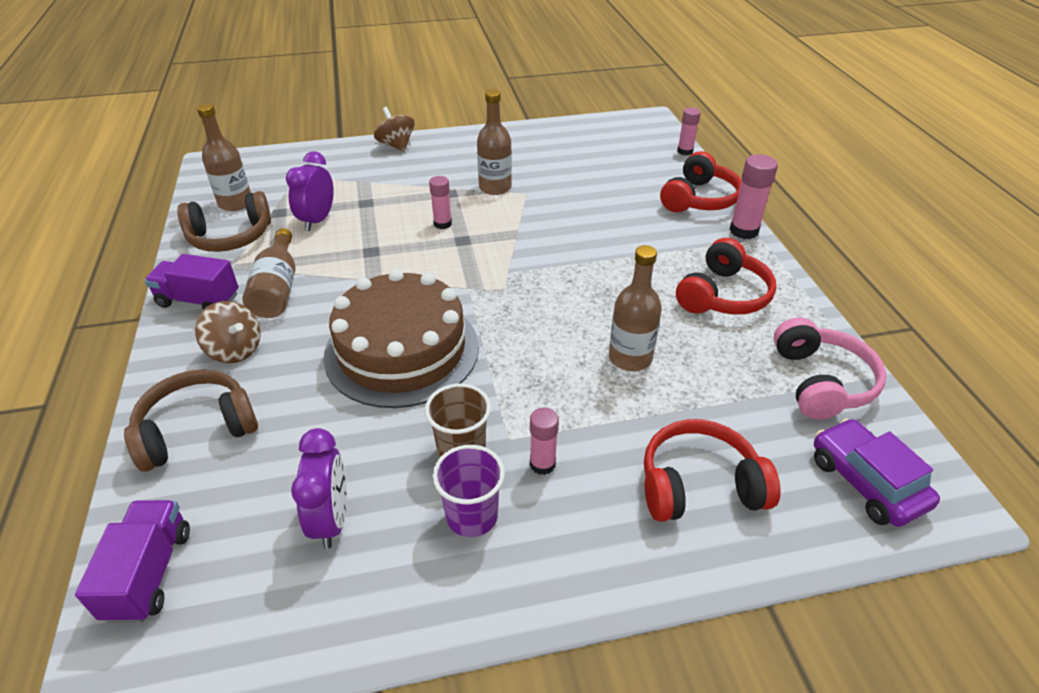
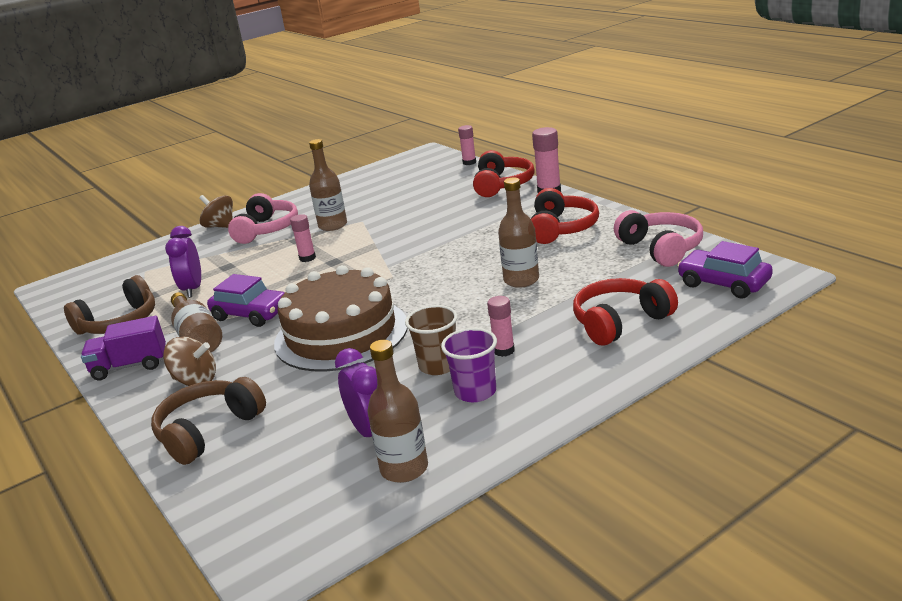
camera: 20 degrees left, 15 degrees down
purple truck [75,500,190,623] -> none
brown bottle [197,103,251,211] -> brown bottle moved to [367,340,428,483]
none -> purple car [207,274,285,327]
none -> pink headphones [228,193,298,244]

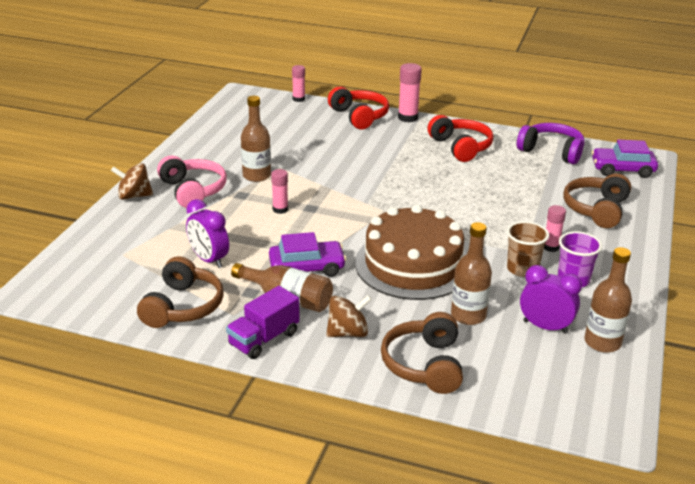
camera: 40 degrees left, 5 degrees up
brown bottle [498,177,539,288] -> brown bottle moved to [451,222,492,325]
red headphones [573,278,678,345] -> brown headphones [563,173,631,228]
pink headphones [614,210,703,267] -> purple headphones [517,123,585,164]

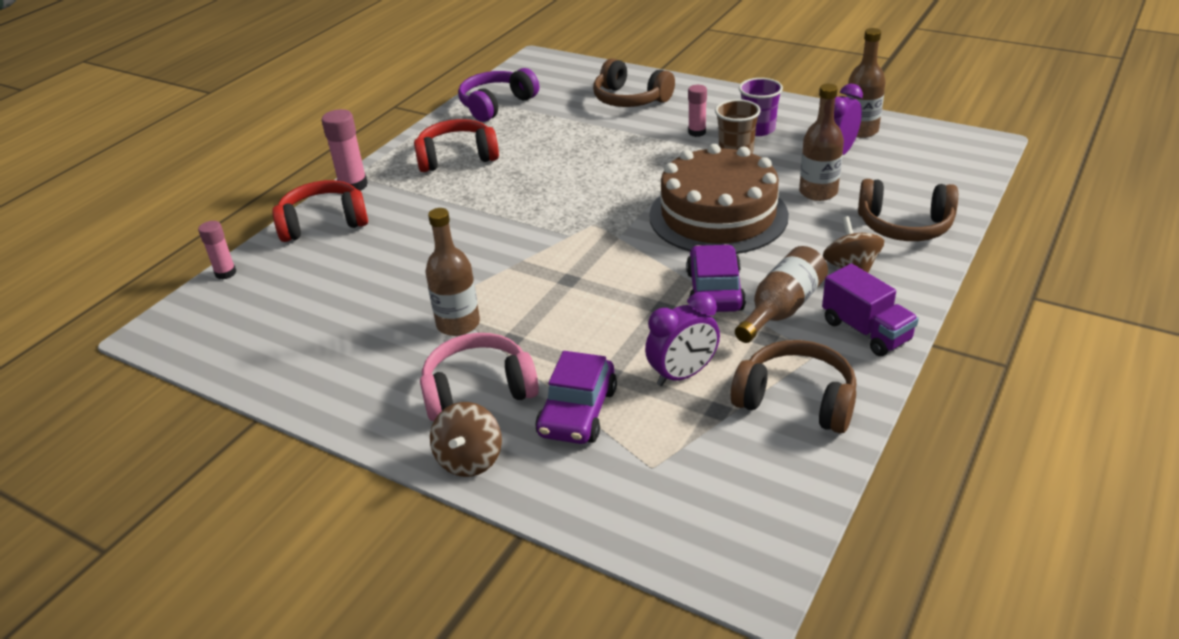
camera: 75 degrees left, 5 degrees up
pink glue stick [271,169,288,214] -> none
purple car [592,140,658,178] -> purple car moved to [535,351,617,444]

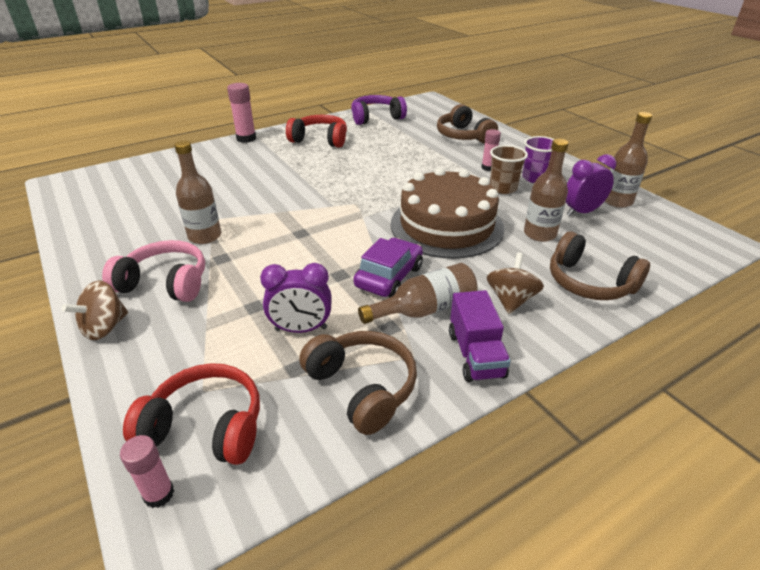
camera: 25 degrees right, 0 degrees up
pink glue stick [198,221,236,280] -> pink glue stick moved to [120,435,174,508]
red headphones [272,180,368,242] -> red headphones moved to [123,363,260,465]
purple car [535,351,617,444] -> none

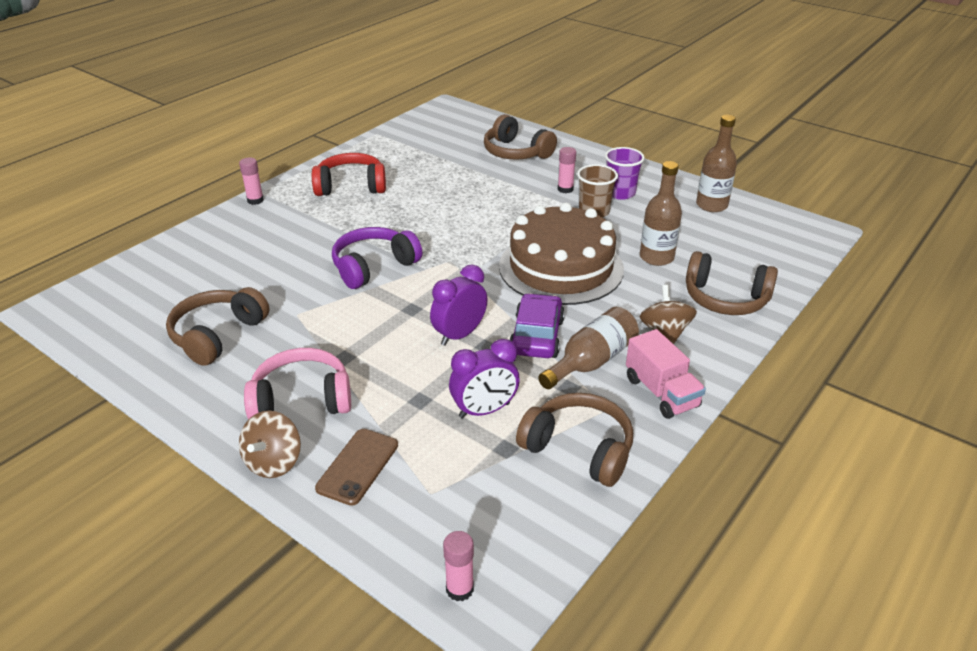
camera: 20 degrees left, 0 degrees up
red headphones [123,363,260,465] -> none
brown bottle [174,140,221,244] -> none
pink glue stick [227,83,256,143] -> pink glue stick [239,157,264,205], size x0.65
purple headphones [351,95,407,125] -> purple headphones moved to [332,227,422,289]
purple truck [449,290,511,382] -> pink truck [626,329,706,419]
purple clock [566,154,616,216] -> purple clock moved to [430,265,488,346]
none -> brown headphones [166,287,270,366]
none -> brown phone [315,429,398,506]

